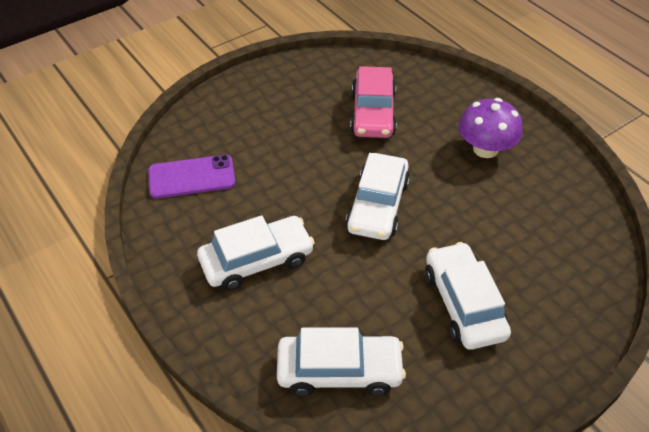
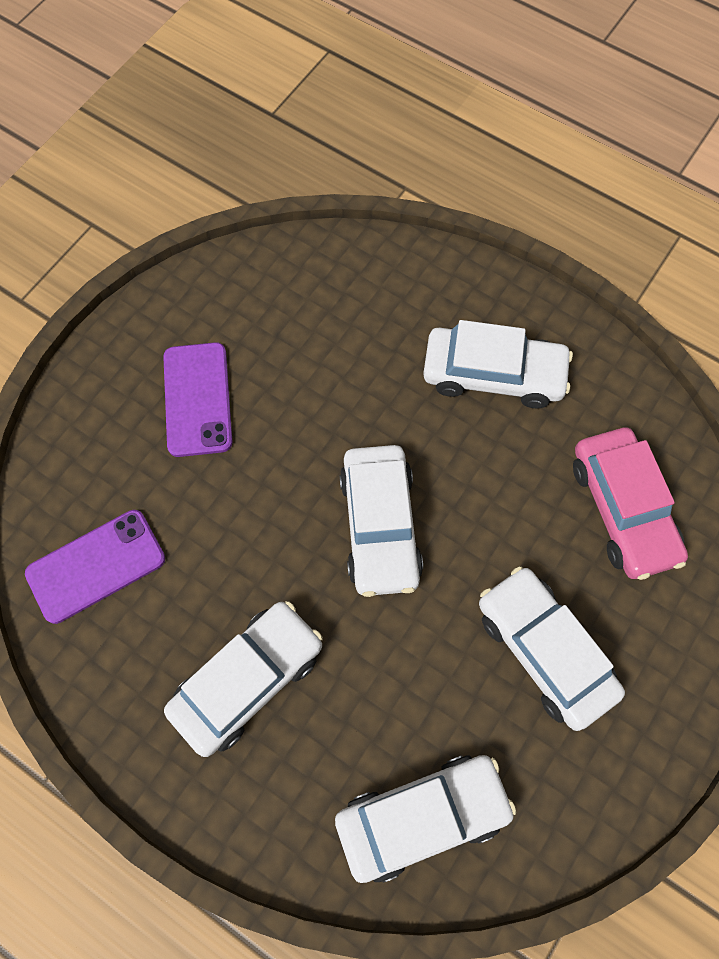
camera: 20 degrees left, 20 degrees up
pink car [350,66,397,138] -> pink car moved to [573,427,688,580]
purple mushroom [459,98,522,158] -> white car [423,320,573,408]
none -> purple phone [163,342,232,457]

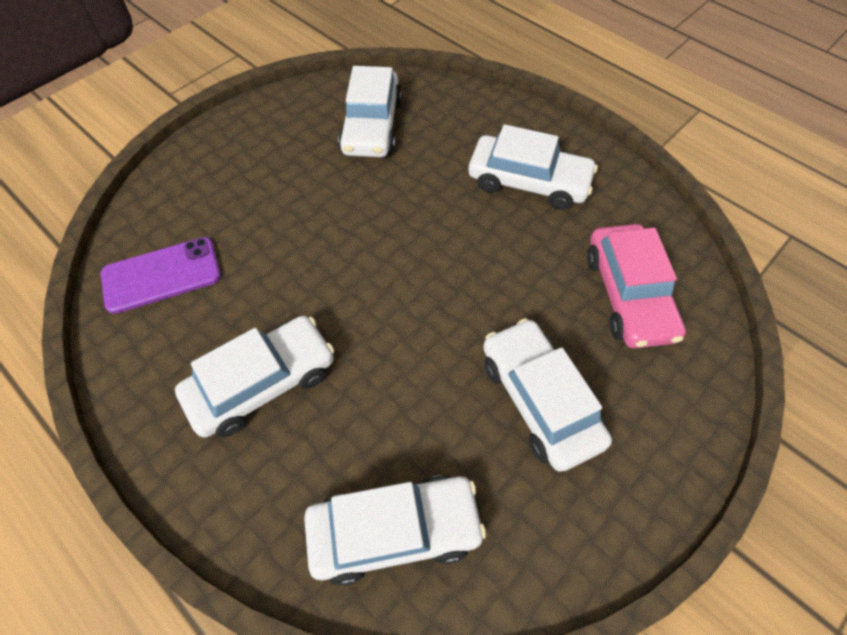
camera: 10 degrees right, 10 degrees down
purple phone [163,342,232,457] -> none
white car [339,445,423,597] -> white car moved to [338,66,402,157]

